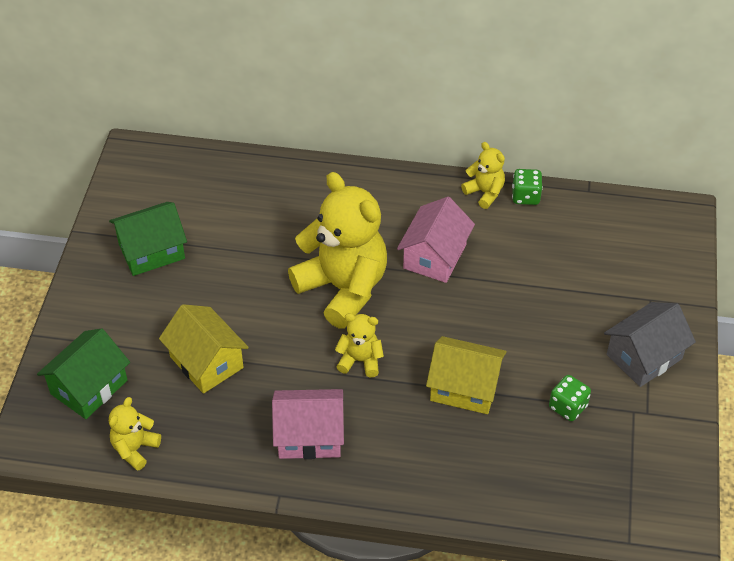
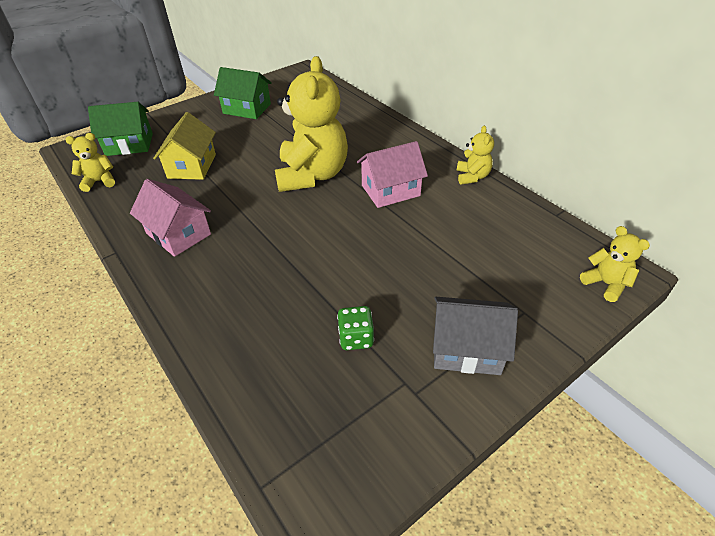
camera: 45 degrees right, 5 degrees down
yellow teddy bear [335,314,384,377] -> yellow teddy bear moved to [580,226,650,302]
yellow house [426,336,507,414] -> none
green dice [512,169,543,205] -> none

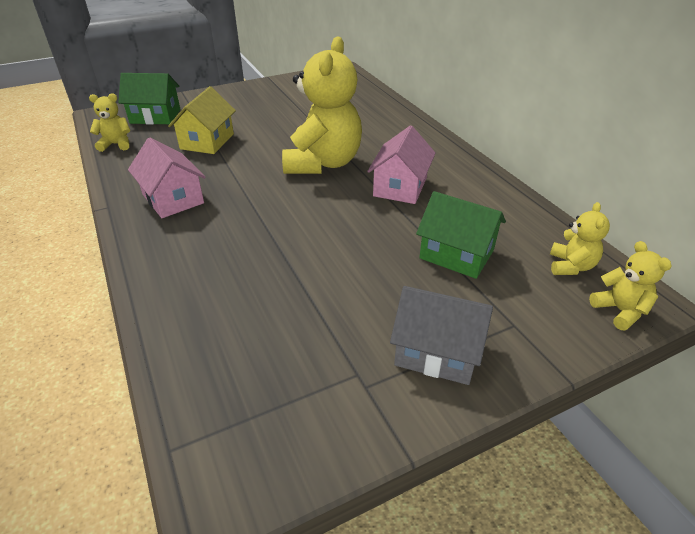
camera: 10 degrees right, 5 degrees down
green house [214,67,272,119] -> green house moved to [416,191,506,279]
green dice [337,306,374,350] -> none
pink house [357,141,428,208] -> pink house turned 60 degrees counterclockwise [367,125,436,204]
yellow teddy bear [456,126,494,185] -> yellow teddy bear moved to [550,202,610,275]

